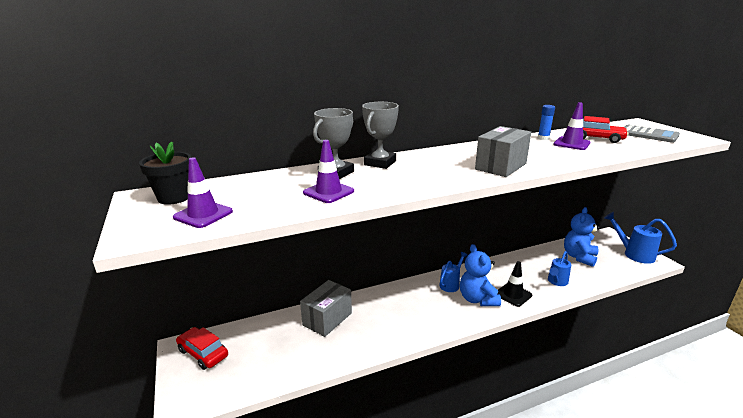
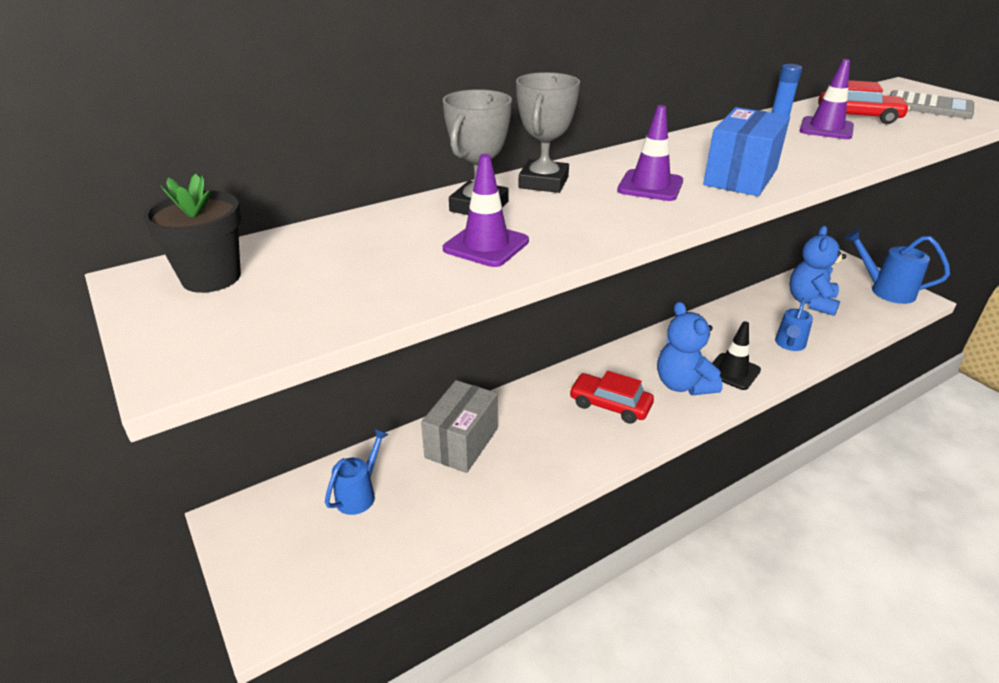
camera: 10 degrees left, 10 degrees up
purple traffic cone [173,157,233,228] -> purple traffic cone moved to [617,105,683,201]
red car [176,327,228,370] -> red car moved to [569,371,654,424]
blue watering can [439,252,468,292] -> blue watering can moved to [325,429,389,515]
grey box [475,126,531,177] -> blue box [703,107,790,196]

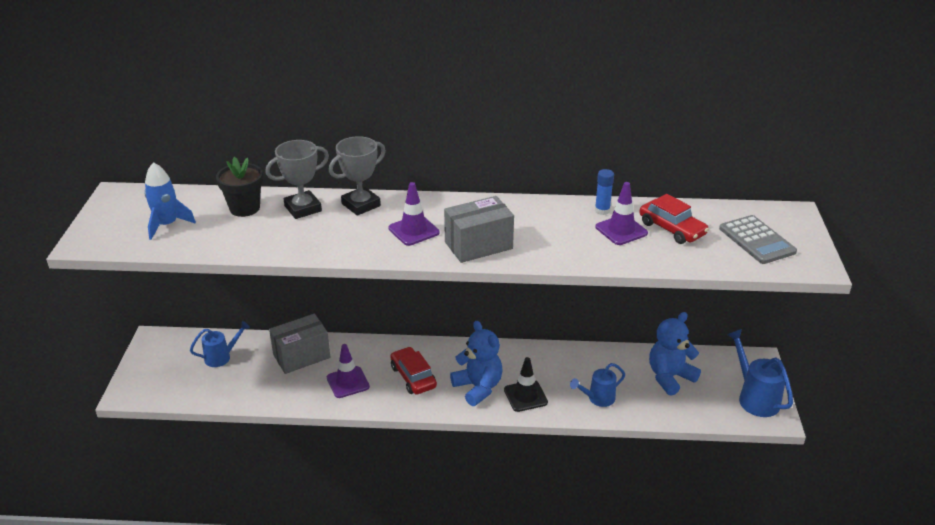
camera: 35 degrees right, 0 degrees up
black flower pot [143,174,241,293] -> black flower pot moved to [216,157,263,217]
purple traffic cone [443,154,529,267] -> purple traffic cone moved to [327,344,370,398]
blue teddy bear [657,302,723,395] -> blue teddy bear turned 135 degrees clockwise [450,321,503,406]
blue box [703,107,790,196] -> grey box [444,196,514,263]
none -> blue rocket [144,162,196,240]

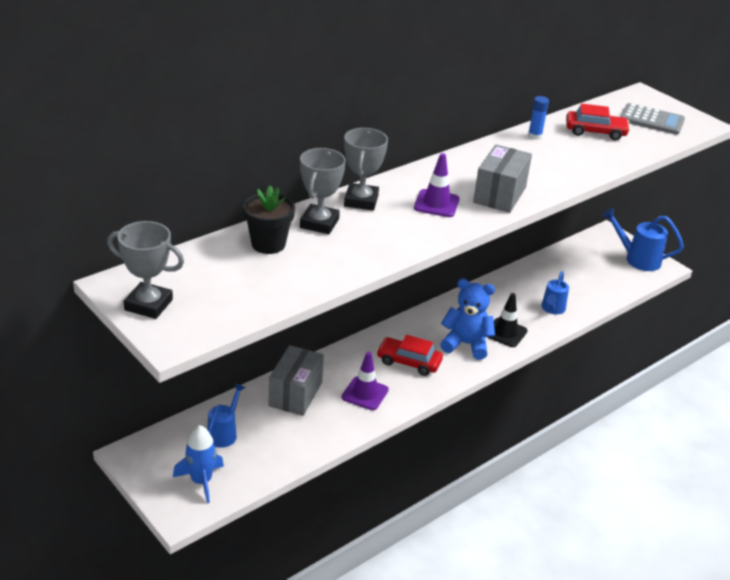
camera: 45 degrees left, 0 degrees up
blue rocket [144,162,196,240] -> blue rocket moved to [173,425,224,503]
purple traffic cone [595,182,648,245] -> none
blue teddy bear [649,312,701,396] -> none
none -> grey trophy [107,221,184,319]

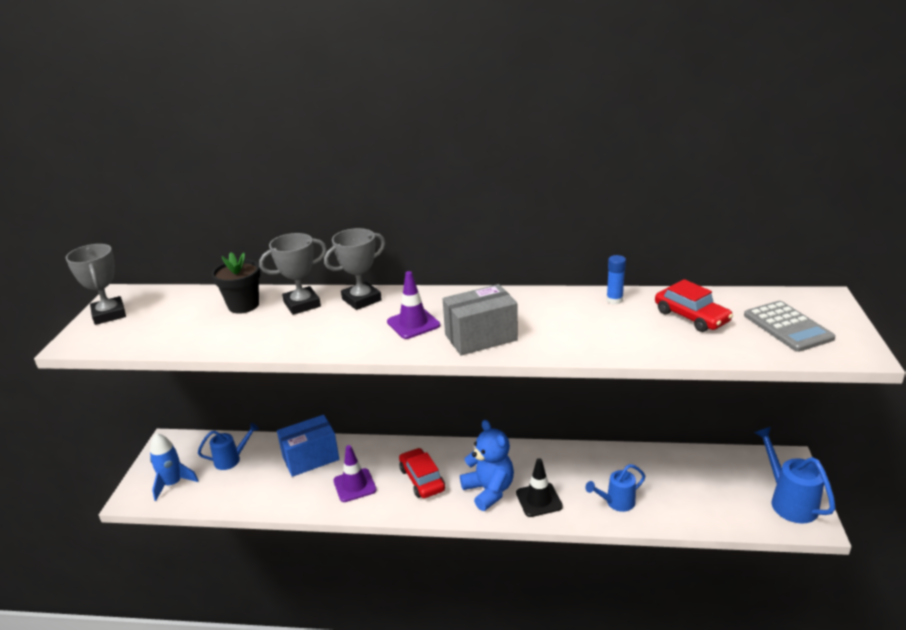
camera: 50 degrees right, 5 degrees down
grey box [268,345,324,416] -> blue box [277,415,339,477]

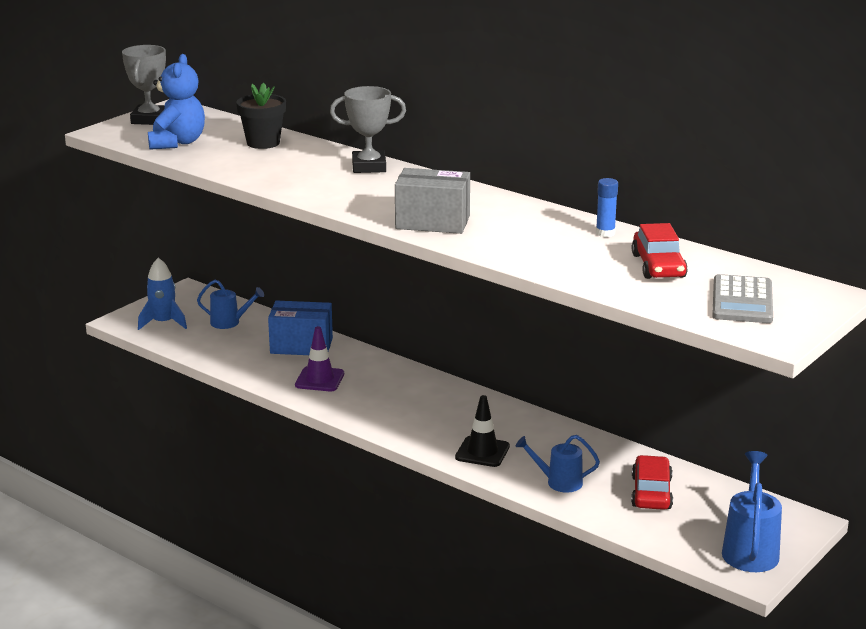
camera: 30 degrees right, 5 degrees down
grey trophy [259,233,327,315] -> none
purple traffic cone [387,271,440,339] -> none
red car [399,448,445,498] -> red car moved to [631,455,673,510]
blue teddy bear [460,420,514,511] -> blue teddy bear moved to [148,54,205,150]

